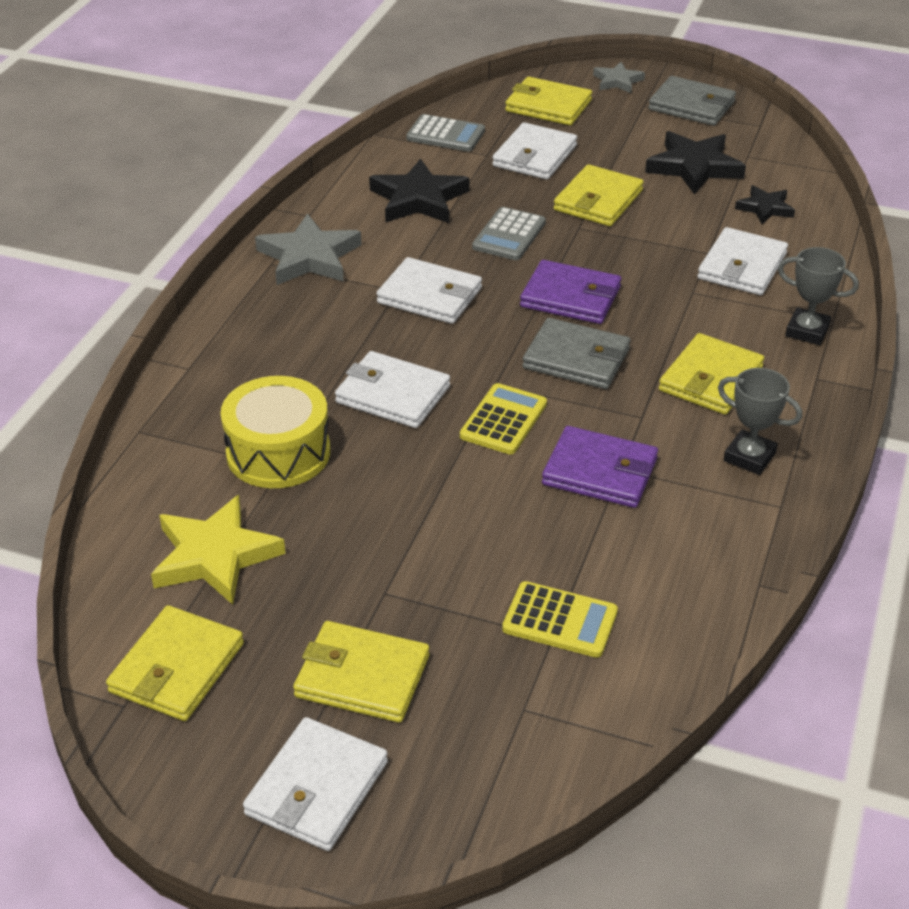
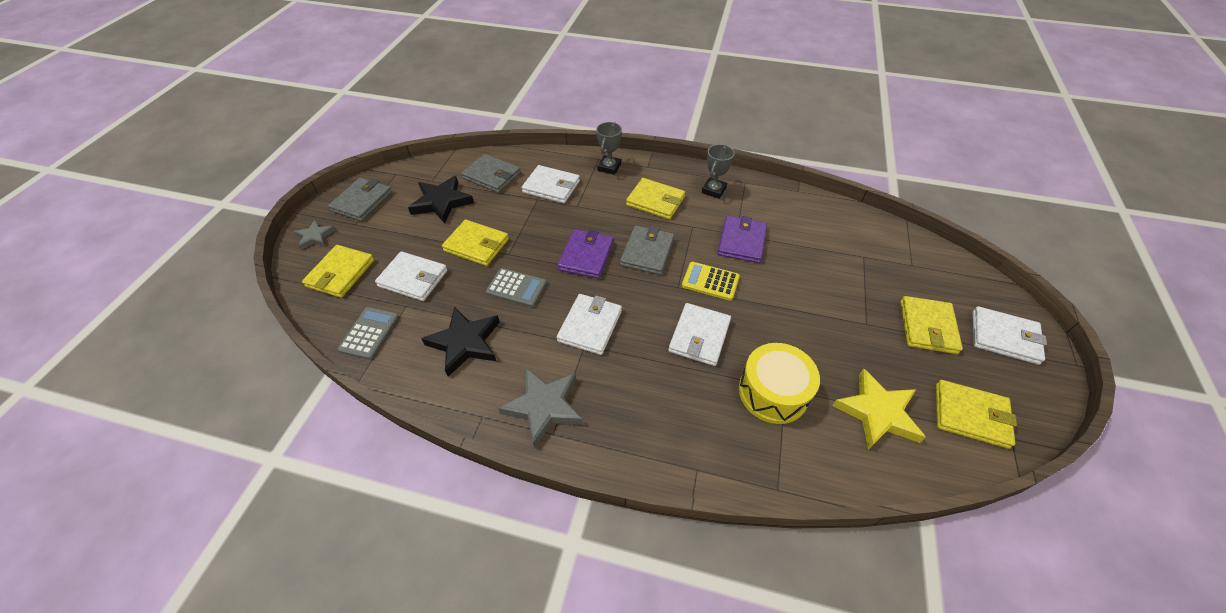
camera: 95 degrees left, 10 degrees up
yellow calculator [502,581,618,658] -> none
black star [735,185,795,224] -> grey wallet [461,154,521,193]

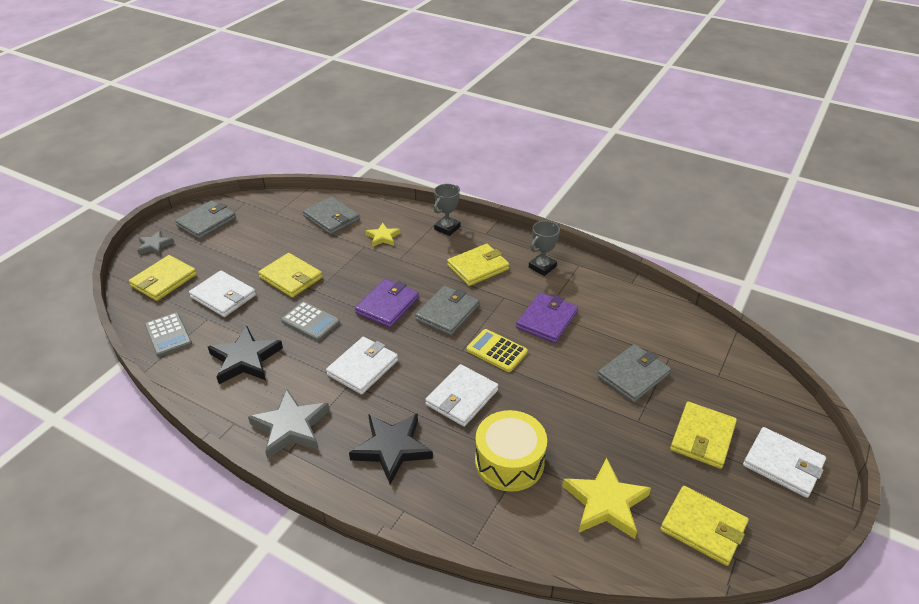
camera: 15 degrees right, 10 degrees down
grey calculator [337,307,399,360] -> grey calculator turned 120 degrees clockwise [145,313,192,357]
black star [408,176,474,224] -> black star moved to [349,413,433,484]
white wallet [522,165,580,203] -> yellow star [365,223,400,247]
yellow wallet [626,178,685,220] -> yellow wallet turned 75 degrees counterclockwise [447,244,510,286]
none -> grey wallet [597,344,671,403]

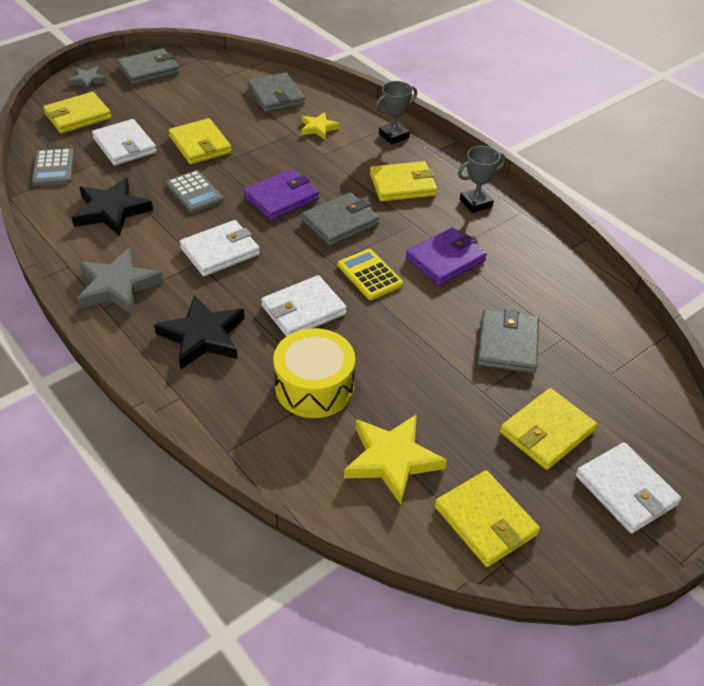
camera: 20 degrees right, 5 degrees up
grey wallet [597,344,671,403] -> grey wallet turned 60 degrees counterclockwise [477,309,539,373]

